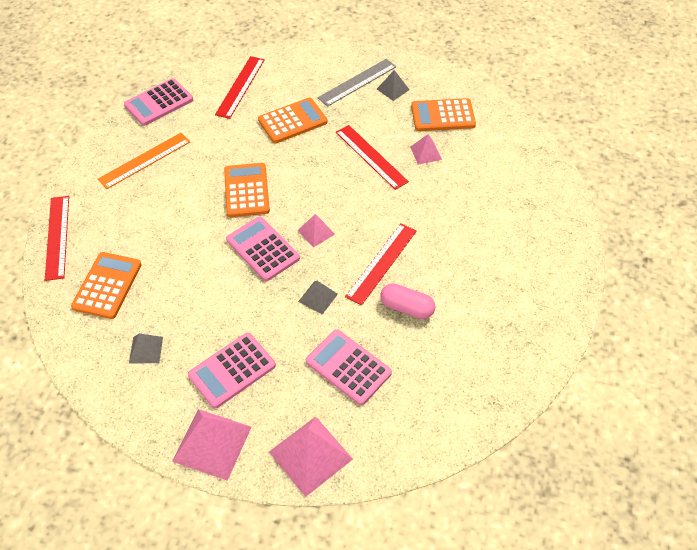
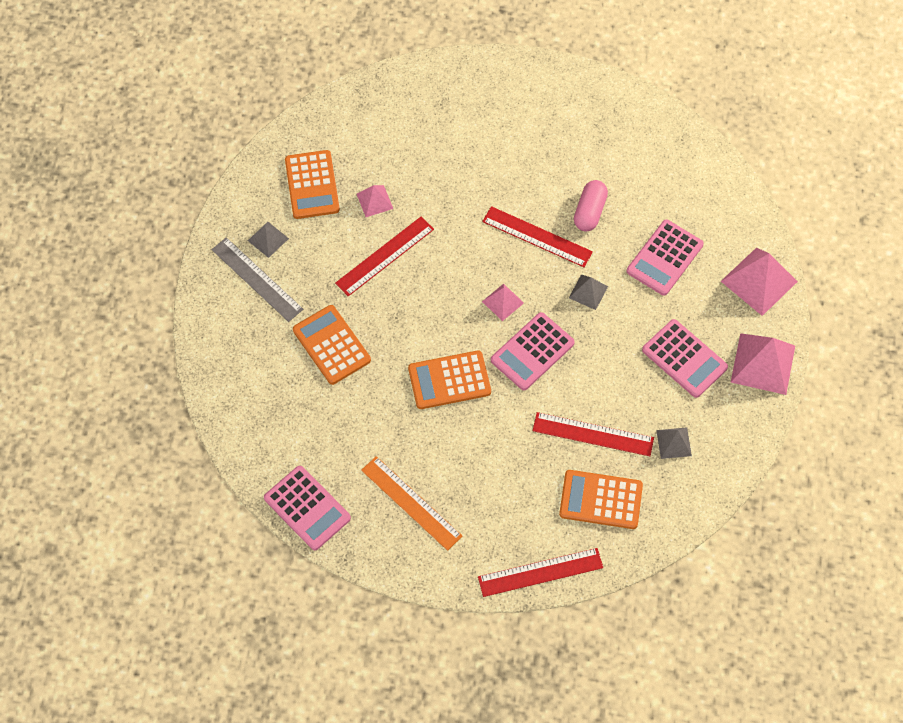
camera: 95 degrees left, 10 degrees up
red ruler [215,56,265,119] -> red ruler moved to [533,412,654,456]

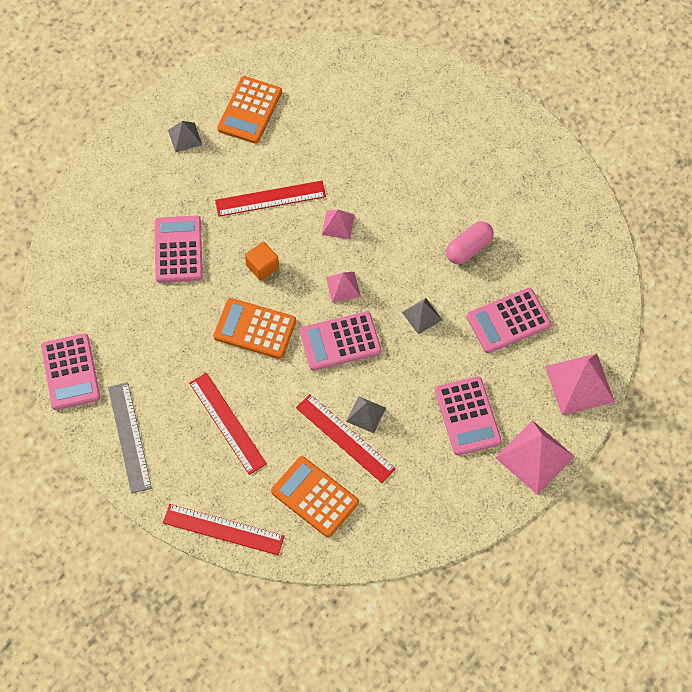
camera: 30 degrees right, 0 degrees up
grey ruler [212,237,303,322] -> grey ruler moved to [108,382,152,494]
orange calculator [293,305,371,385] -> pink calculator [154,215,203,283]
pink pyramid [357,185,393,217] -> pink pyramid moved to [322,209,355,239]
orange ruler [361,456,462,551] -> none
red ruler [482,206,593,267] -> red ruler moved to [189,373,267,475]
grey pyramid [656,427,692,459] -> grey pyramid moved to [346,397,386,433]
none -> orange cube [245,242,279,281]

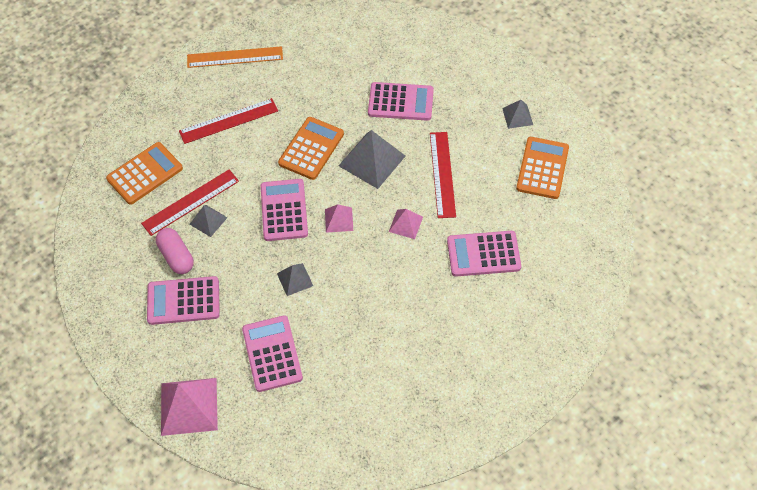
camera: 100 degrees right, 5 degrees down
pink calculator [41,333,100,410] -> pink calculator moved to [447,231,521,276]
grey ruler [108,382,152,494] -> orange ruler [187,46,283,68]
red ruler [163,504,284,555] -> none
orange calculator [217,76,282,144] -> orange calculator turned 75 degrees clockwise [516,137,569,199]
orange cube [245,242,279,281] -> grey pyramid [339,130,405,189]
pink capsule [446,221,494,264] -> pink capsule moved to [156,228,194,274]
pink pyramid [495,420,575,495] -> none

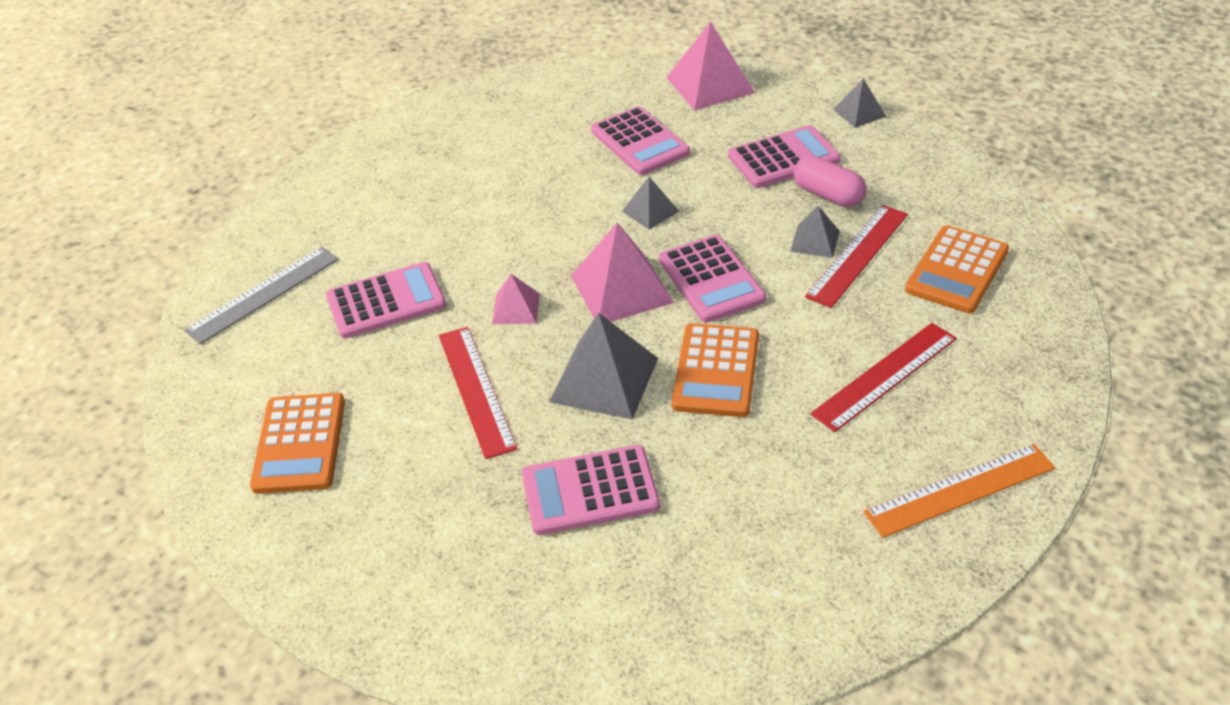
camera: 165 degrees right, 15 degrees down
pink pyramid [325,204,353,233] -> pink pyramid [571,222,674,322], size x1.84
grey pyramid [502,100,533,129] -> grey pyramid moved to [833,78,886,128]
none -> grey ruler [184,247,339,344]

